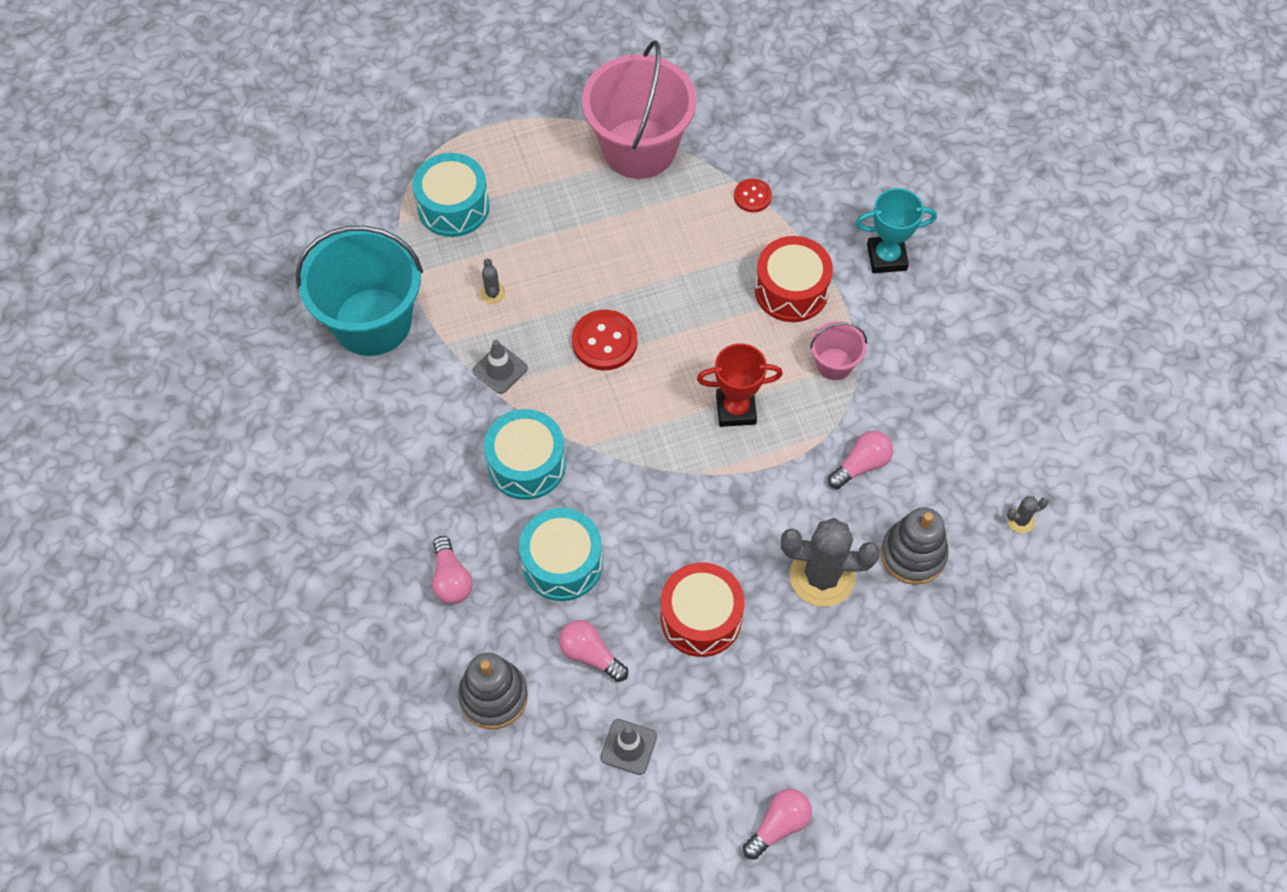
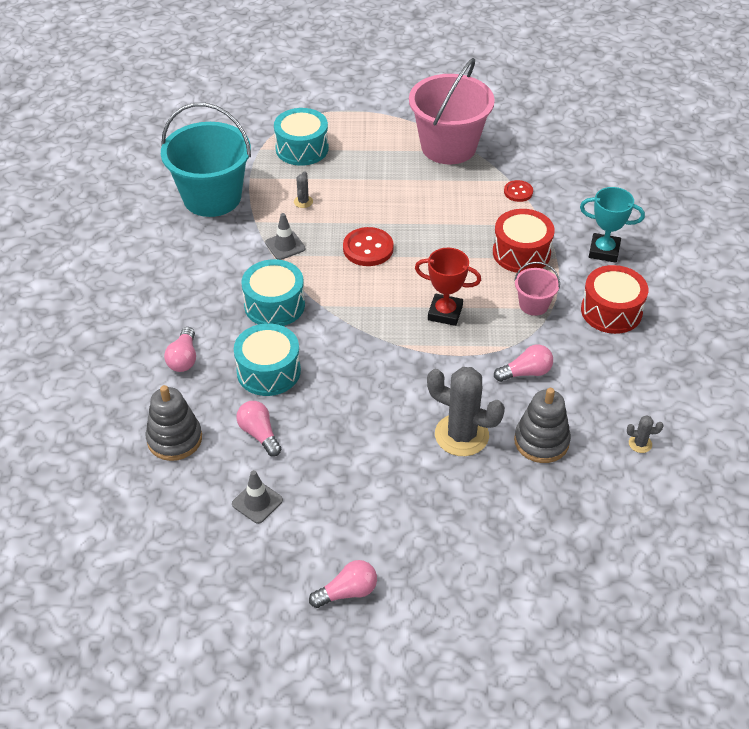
camera: 20 degrees right, 15 degrees down
red drum [660,563,745,657] -> red drum moved to [581,265,648,334]

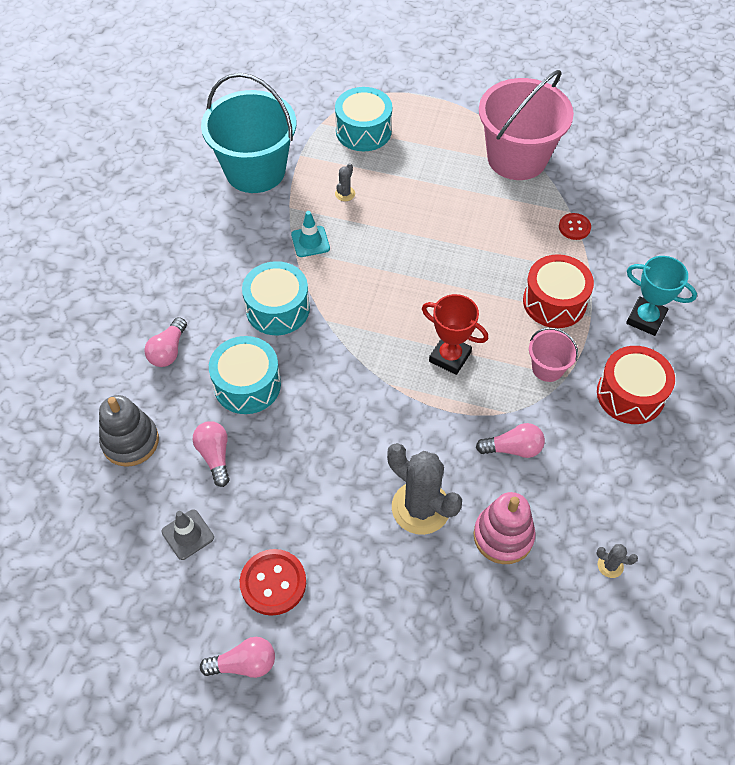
camera: 15 degrees right, 10 degrees up
grey traffic cone [265,213,306,260] -> turquoise traffic cone [291,211,330,257]
red button [343,227,394,266] -> red button moved to [240,549,306,616]
grey stacking toy [514,388,571,463] -> pink stacking toy [474,492,536,564]

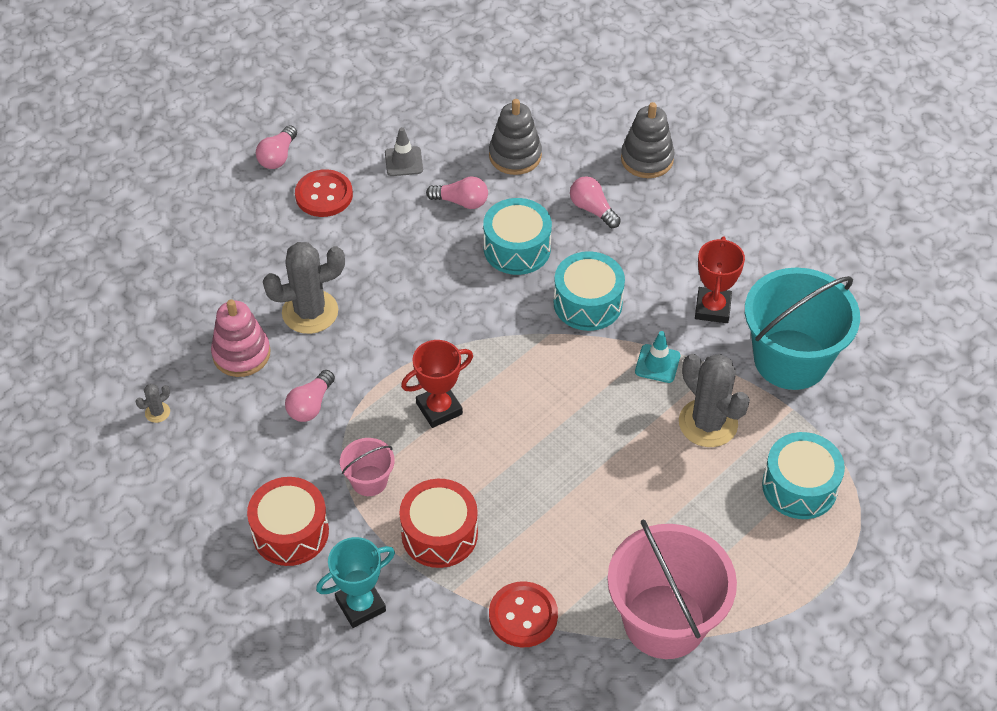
camera: 120 degrees right, 5 degrees down
grey cactus [335,163,355,201] -> grey cactus [679,354,750,447], size x2.34
red button [559,213,591,240] -> red button [489,581,558,647], size x1.66
none -> grey stacking toy [621,102,675,178]
none -> red trophy [695,236,745,323]

